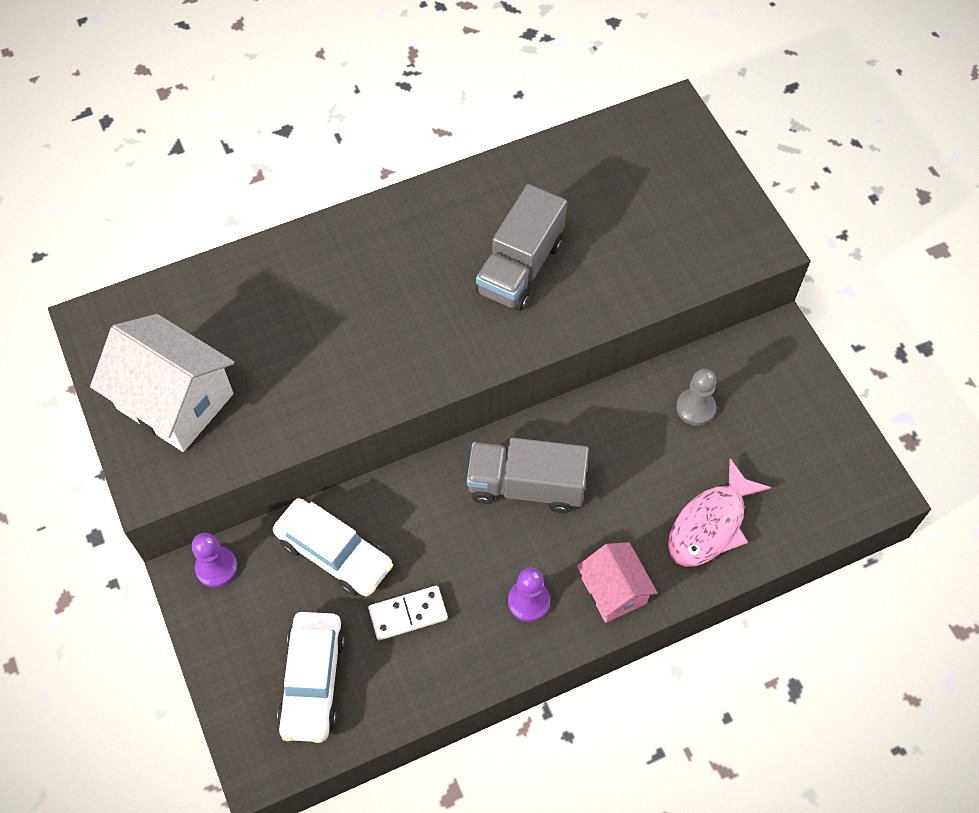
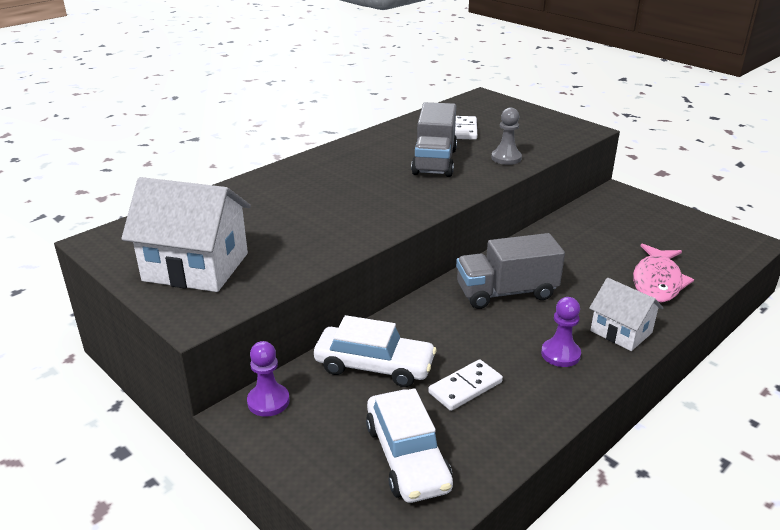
camera: 20 degrees left, 30 degrees down
pink house [577,542,657,623] -> white house [589,278,663,351]
grey pawn [676,369,717,426] -> grey pawn moved to [491,108,522,165]
none -> white domino [455,116,477,140]

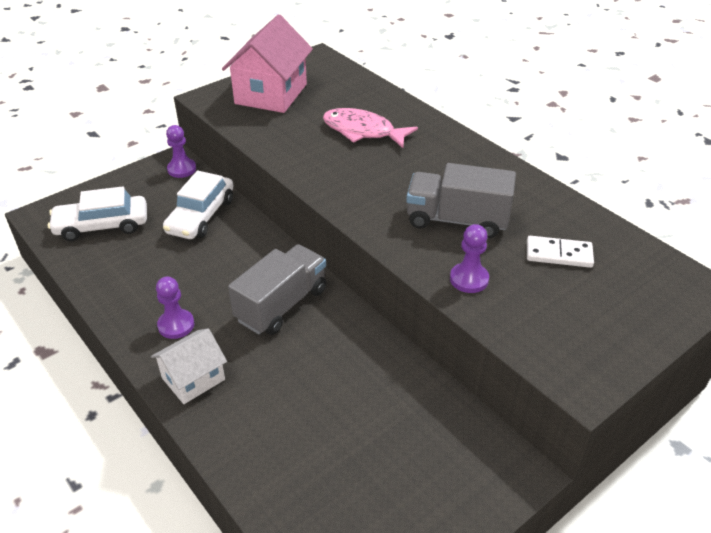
camera: 95 degrees right, 10 degrees up
white house [121,177,251,292] -> pink house [222,14,313,113]
white domino [428,359,503,411] -> none
grey truck [456,233,565,309] -> grey truck turned 45 degrees clockwise [228,244,326,335]
grey pawn [491,108,522,165] -> purple pawn [450,224,489,293]
pink fish [633,243,694,302] -> pink fish moved to [323,108,418,148]

